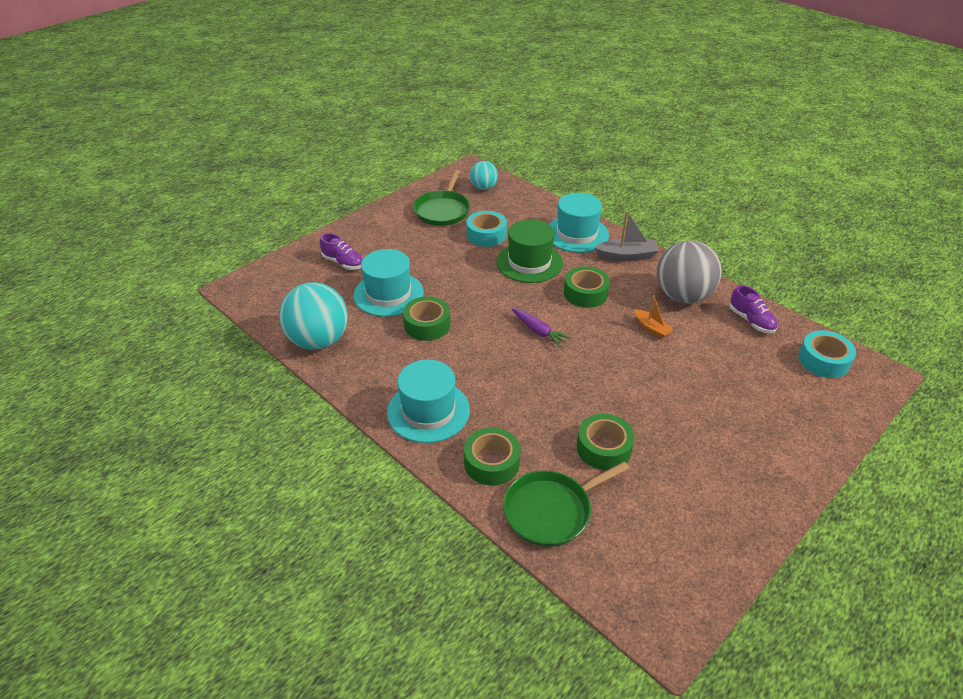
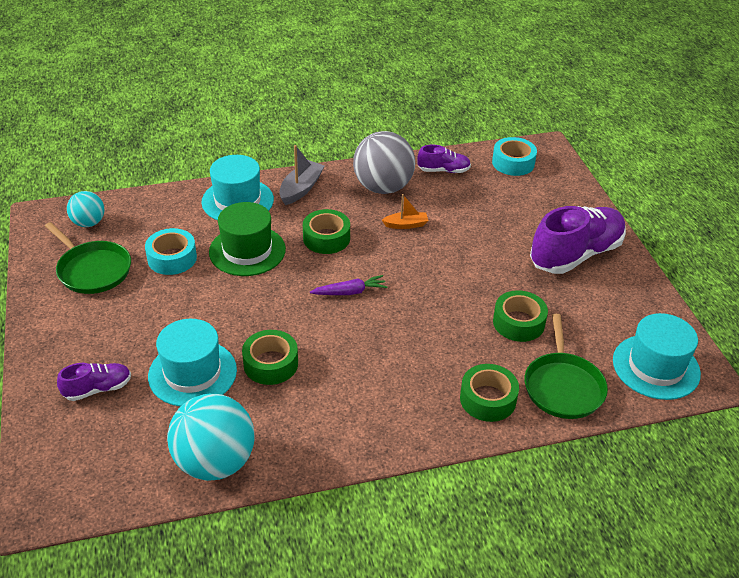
camera: 60 degrees left, 0 degrees up
turquoise hat [387,359,470,443] -> turquoise hat moved to [613,313,701,400]
none -> purple shoe [530,206,626,274]

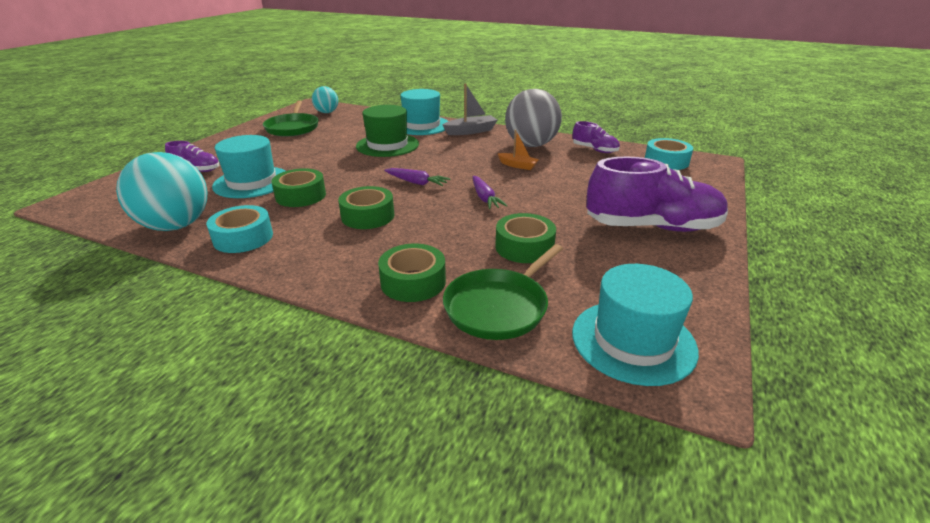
camera: 40 degrees right, 10 degrees down
turquoise tape [145,228,197,275] -> turquoise tape moved to [206,205,273,253]
green tape [303,209,350,254] -> green tape moved to [338,186,394,229]
none -> purple carrot [473,176,508,209]

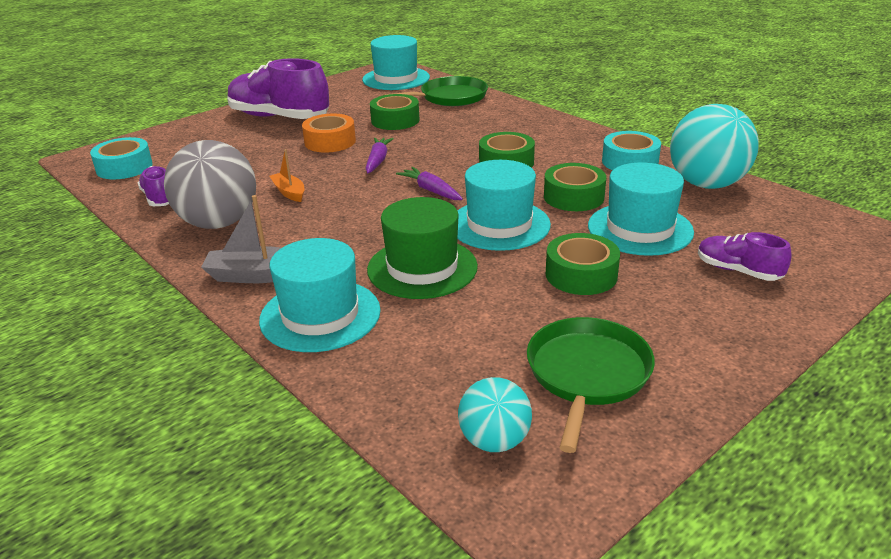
camera: 155 degrees left, 0 degrees up
green tape [378,244,446,302] -> green tape moved to [546,233,620,295]
none -> orange tape [302,114,356,152]
none -> turquoise hat [457,160,551,251]

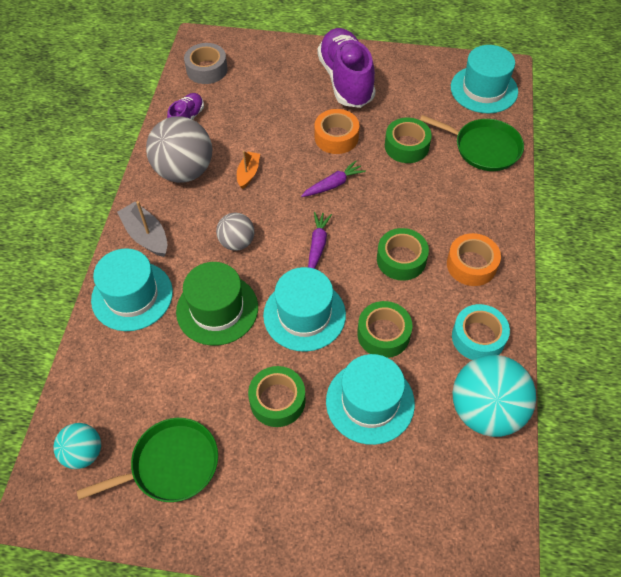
camera: 50 degrees right, 25 degrees up
turquoise tape [90,137,153,179] -> grey tape [184,43,228,84]
purple shoe [698,232,791,281] -> none
none -> grey ball [216,212,254,251]
none -> orange tape [447,233,501,286]

